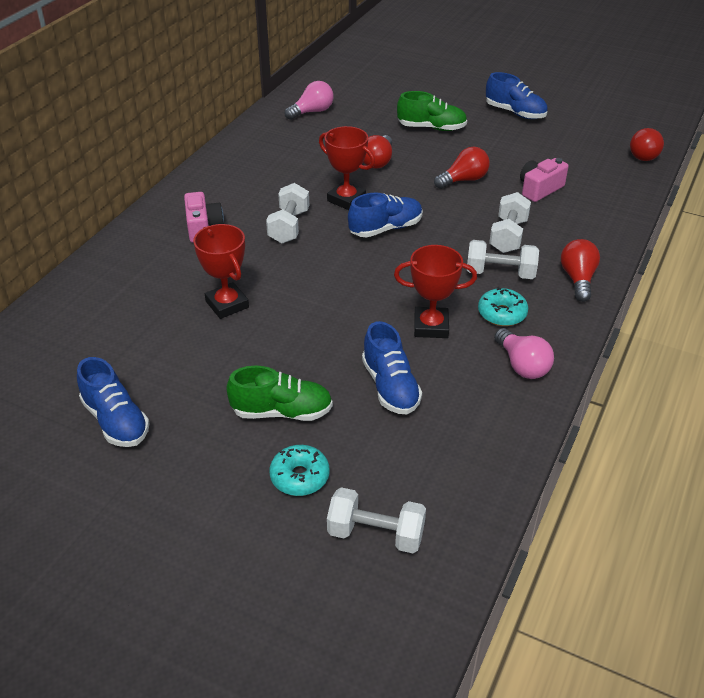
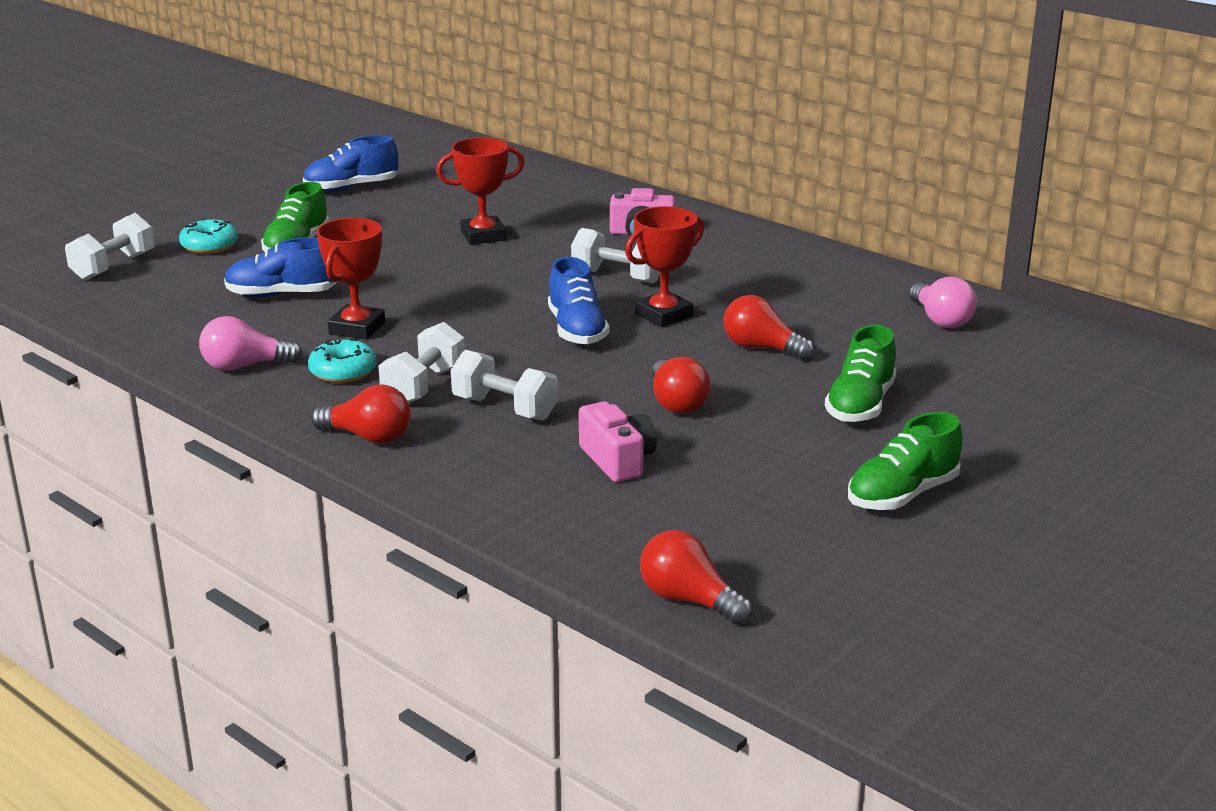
camera: 105 degrees right, 15 degrees down
blue shoe [486,72,548,119] -> green shoe [848,412,963,510]

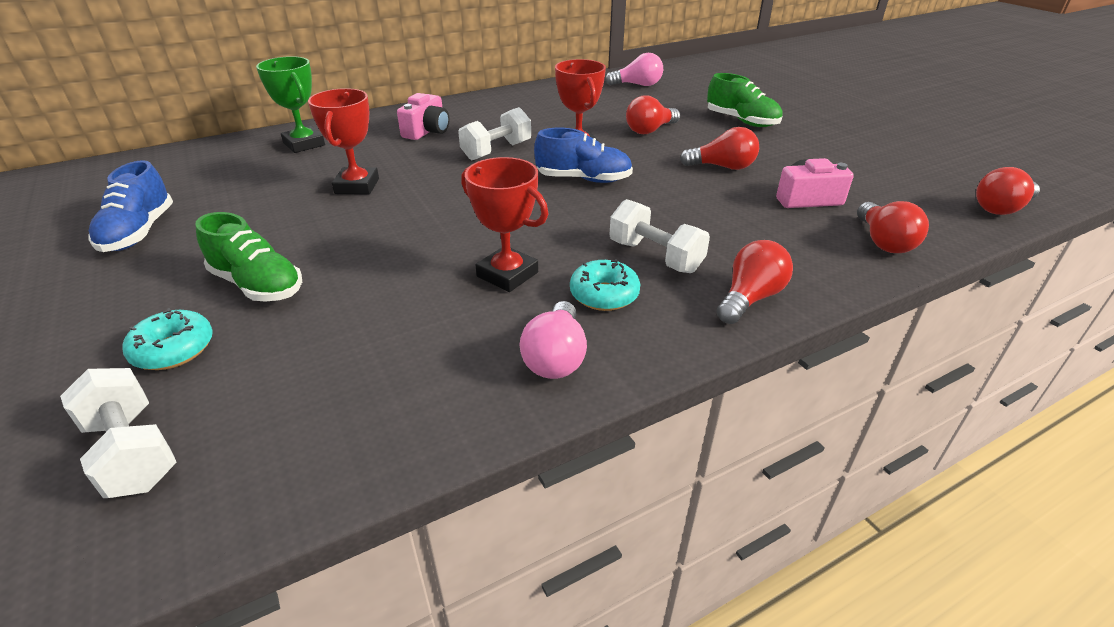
camera: 70 degrees left, 10 degrees up
blue shoe [224,237,337,297] -> none
white dumbbell [451,350,558,420] -> none
green shoe [848,412,963,510] -> none
none -> green trophy [256,56,325,153]
none -> red light bulb [857,201,929,253]

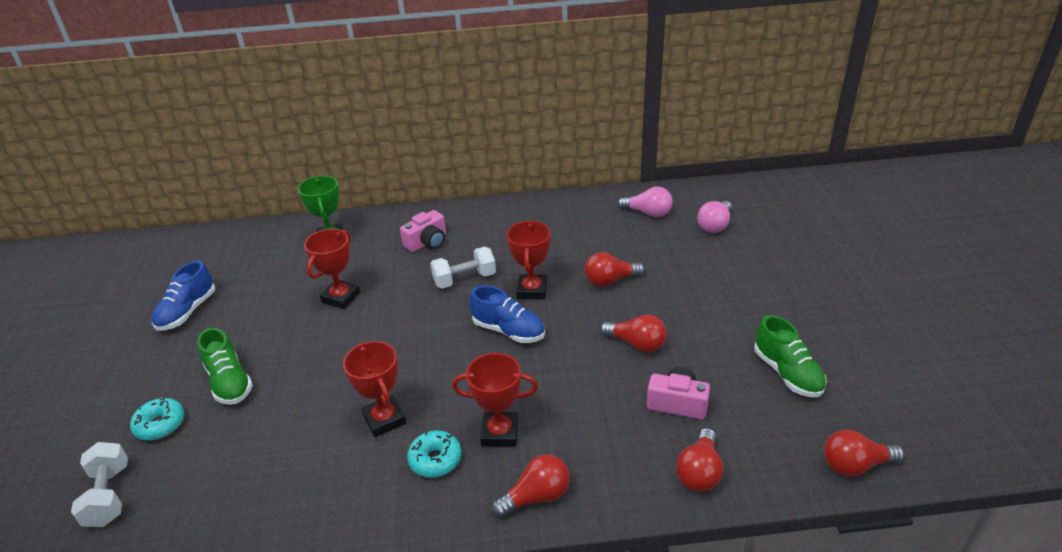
camera: 25 degrees right, 0 degrees up
pink light bulb [519,301,587,379] -> pink light bulb moved to [697,201,732,233]
white dumbbell [609,199,710,273] -> red trophy [452,353,538,447]
green shoe [707,73,783,127] -> green shoe moved to [754,315,827,397]

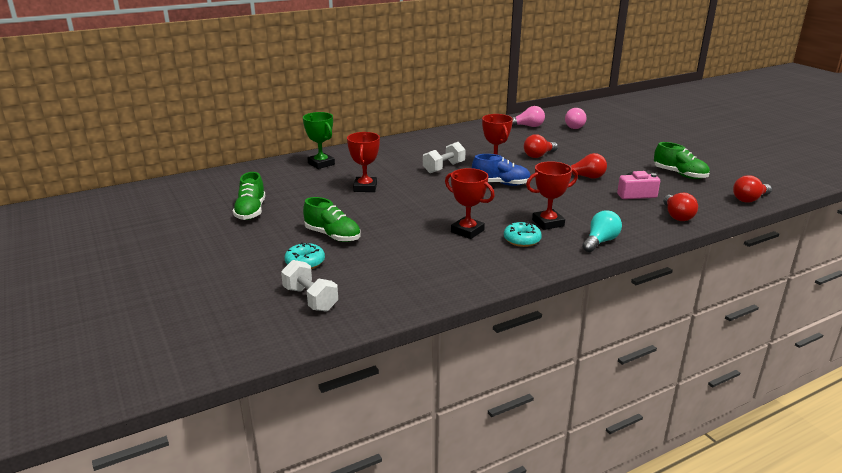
camera: 25 degrees left, 10 degrees down
blue shoe [151,261,215,331] -> green shoe [233,172,265,220]
pink camera [400,210,446,252] -> none
red light bulb [491,454,570,518] -> turquoise light bulb [582,210,622,252]

